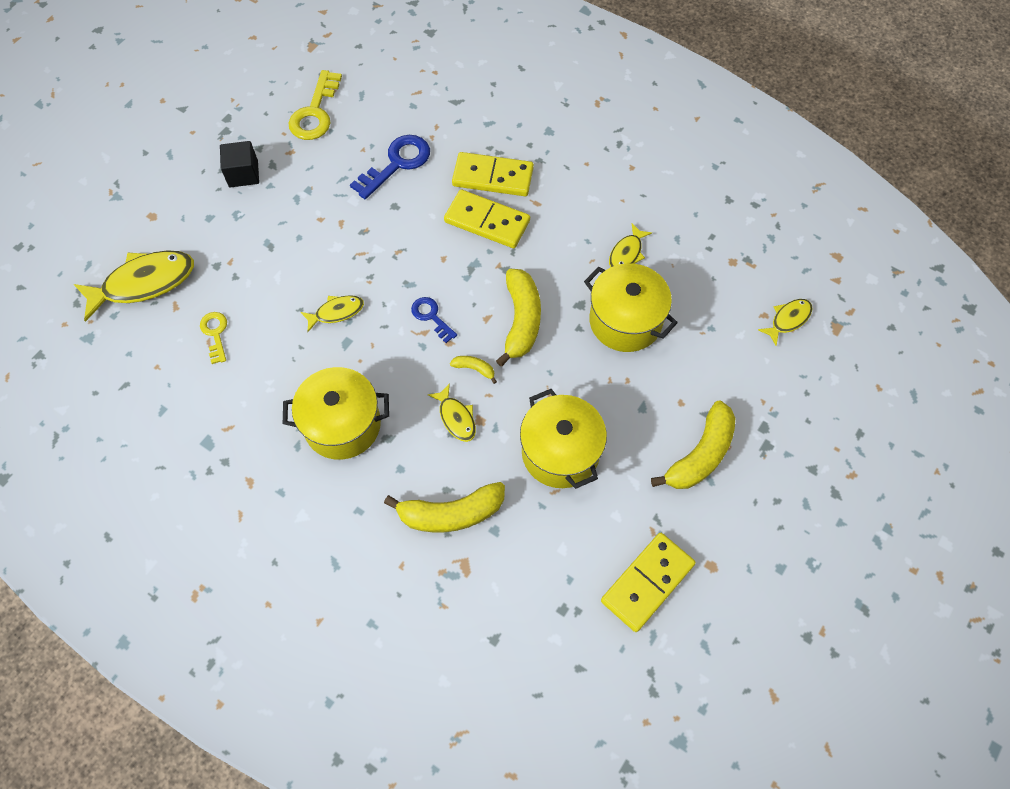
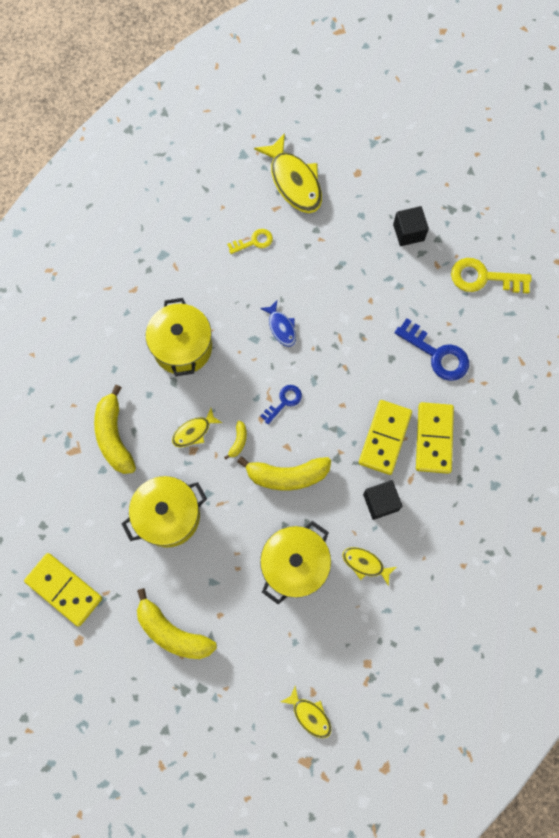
camera: 85 degrees right, 10 degrees up
yellow fish [301,295,364,332] -> blue fish [260,301,296,347]
none -> black cube [363,480,402,520]

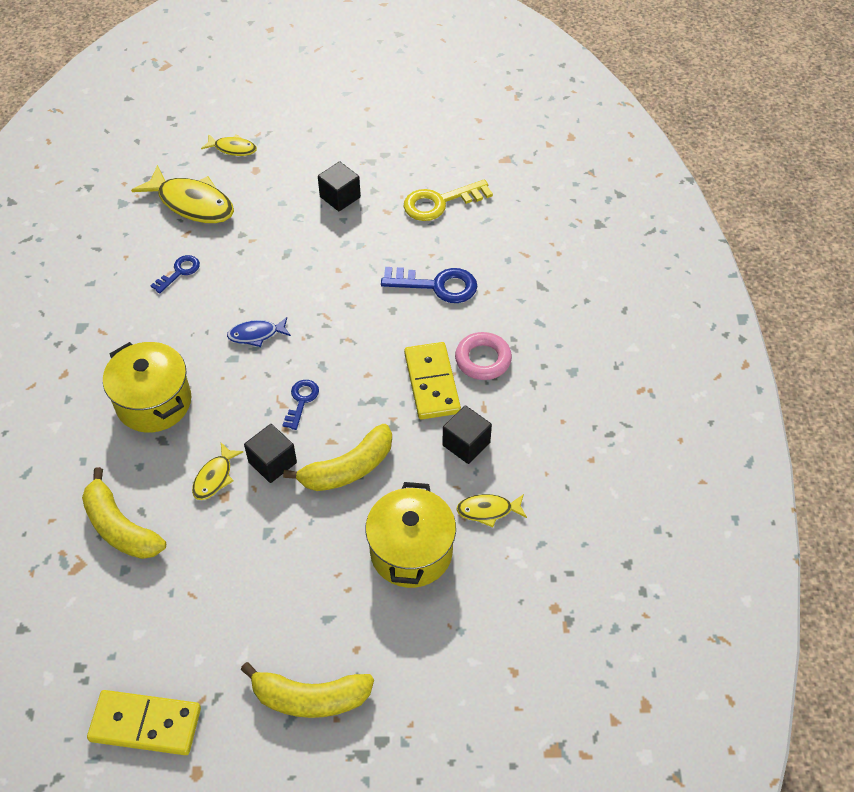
camera: 30 degrees left, 20 degrees down
yellow pot [122,476,207,547] -> none
yellow banana [224,421,247,460] -> black cube [244,424,297,483]
yellow key [227,229,273,254] -> blue key [150,255,200,293]
blue fish [260,301,296,347] -> blue fish turned 135 degrees clockwise [227,317,291,347]
yellow fish [281,686,331,738] -> yellow fish moved to [201,134,257,156]
yellow domino [416,402,454,474] -> pink ring [455,332,512,380]

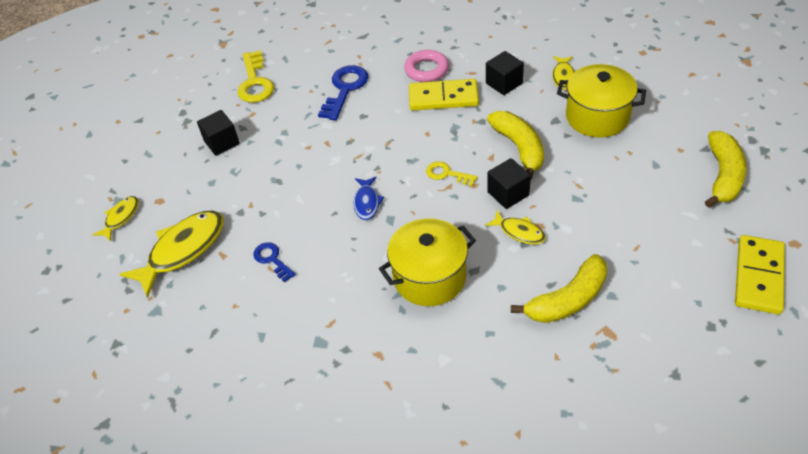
camera: 75 degrees left, 5 degrees down
blue key [283,380,319,430] -> yellow key [426,161,477,186]

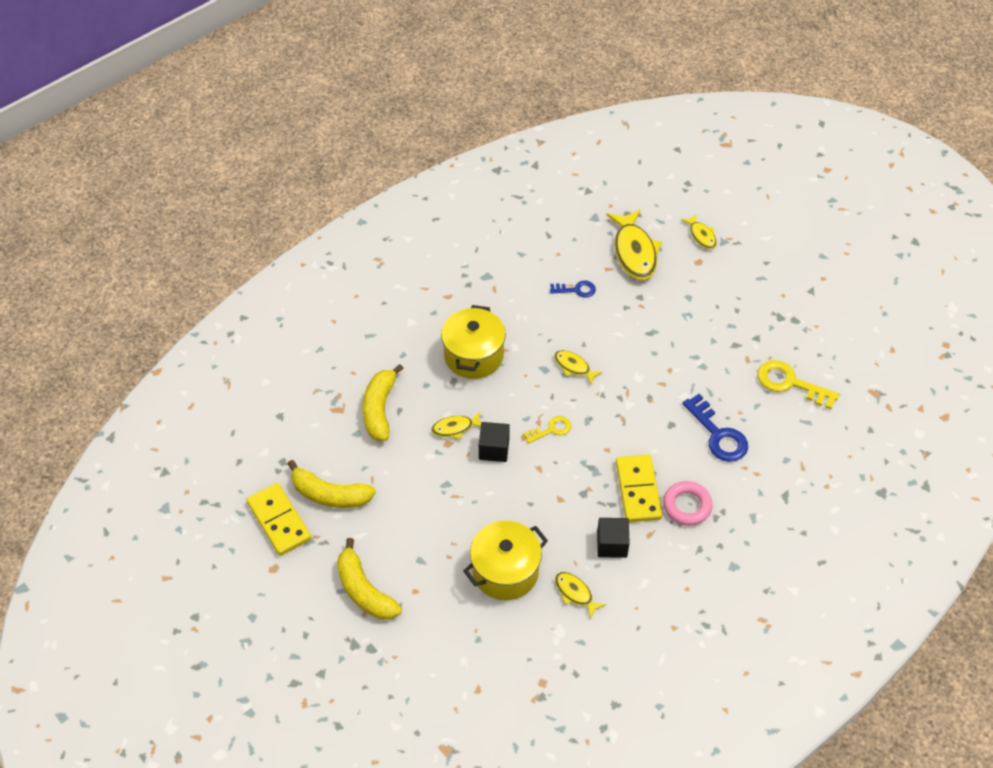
camera: 125 degrees right, 5 degrees up
black cube [197,110,240,156] -> none
blue fish [353,177,384,220] -> yellow fish [554,350,603,385]
yellow domino [409,79,479,110] -> yellow domino turned 45 degrees counterclockwise [616,455,662,522]
yellow banana [487,111,544,179] -> yellow banana moved to [288,460,376,508]

